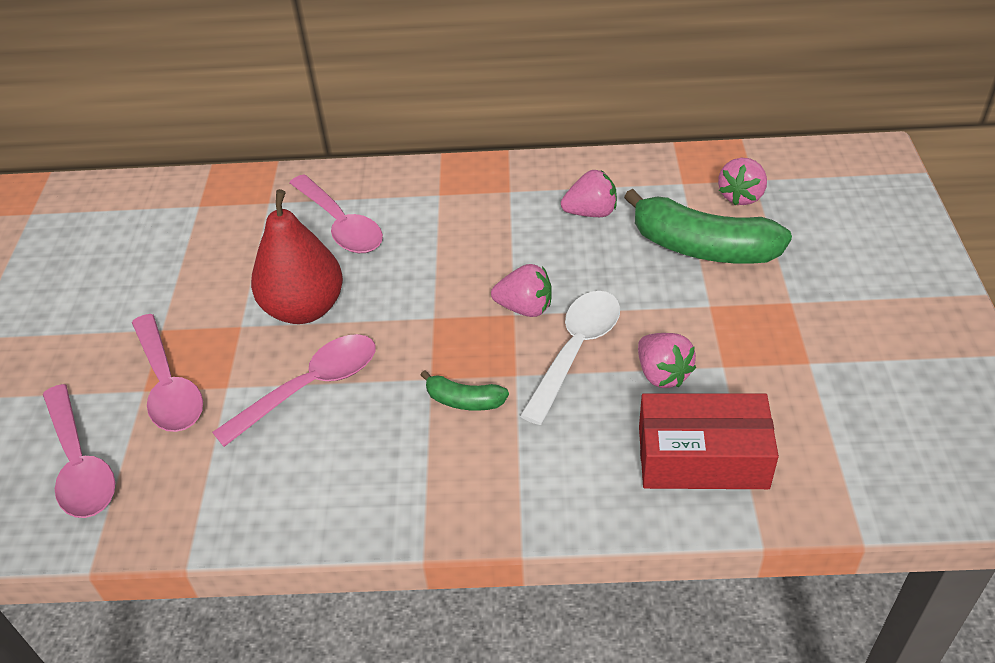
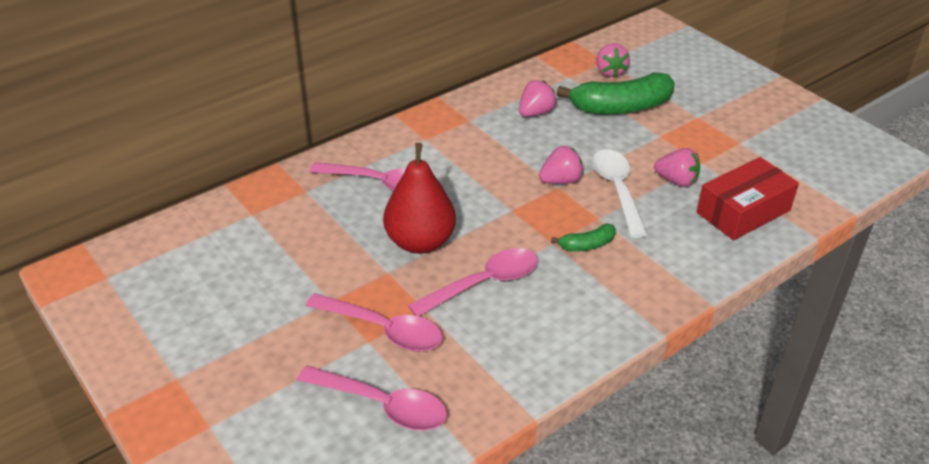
camera: 40 degrees left, 5 degrees down
pink spoon [212,334,375,447] -> pink spoon turned 45 degrees clockwise [408,248,538,316]

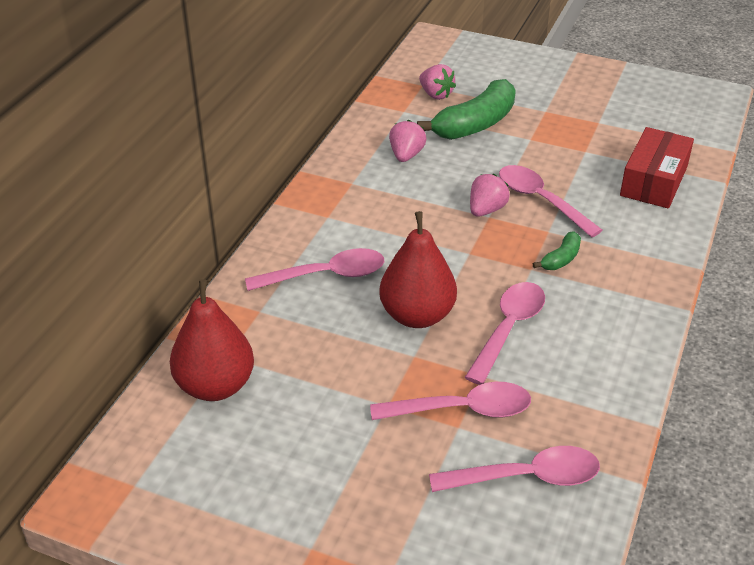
camera: 30 degrees left, 0 degrees up
white spoon [592,149,648,238] -> pink spoon [499,165,602,238]
pink strawberry [654,148,700,187] -> none
none -> red pear [170,279,254,401]

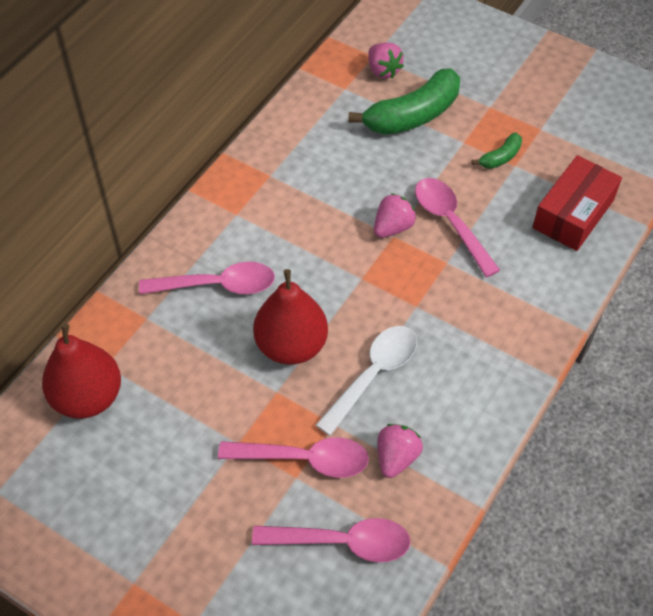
camera: 10 degrees right, 15 degrees up
pink strawberry [389,120,427,162] -> pink strawberry moved to [378,424,423,478]
pink spoon [464,282,545,385] -> white spoon [316,326,417,436]
green banana [533,231,581,270] -> green banana moved to [472,133,522,169]

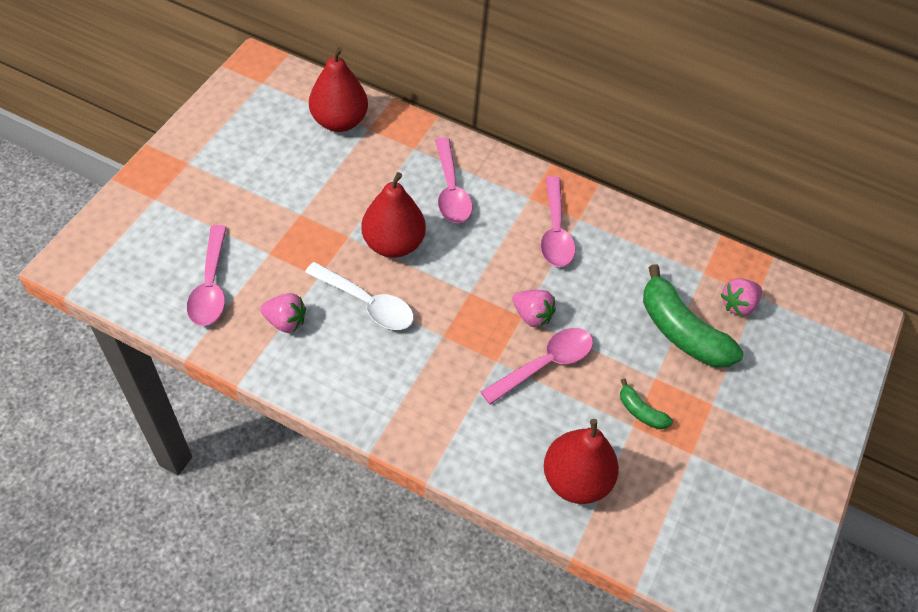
camera: 80 degrees right, 0 degrees up
pink spoon [218,437,369,478] -> pink spoon moved to [540,176,576,267]
red box [532,155,622,251] -> red pear [544,419,619,504]

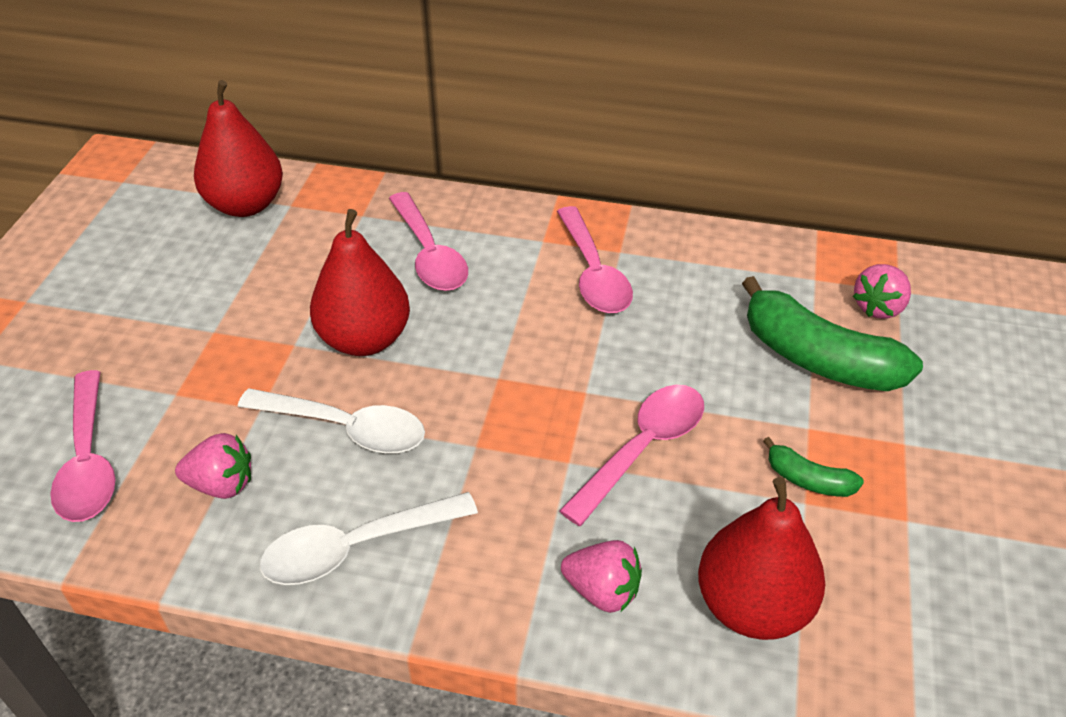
camera: 10 degrees left, 10 degrees down
pink strawberry [512,290,556,328] -> pink strawberry moved to [561,540,642,613]
none -> white spoon [260,492,478,585]

